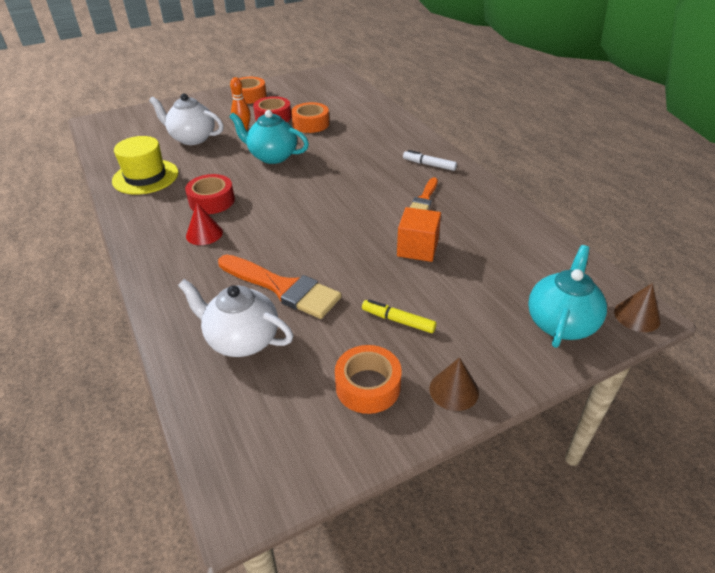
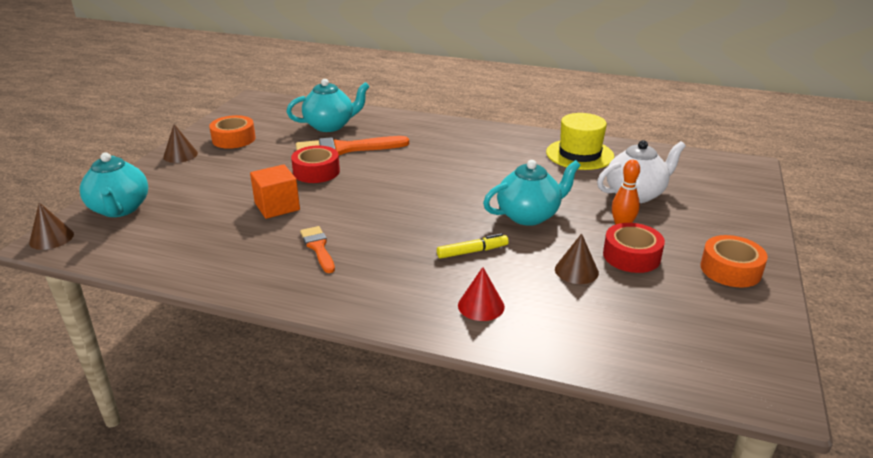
camera: 135 degrees right, 10 degrees down
white teapot [178,279,293,357] -> turquoise teapot [286,79,370,132]
red tape [185,174,235,214] -> red tape moved to [291,145,340,183]
red cone [186,203,223,245] -> red cone moved to [458,267,505,321]
orange tape [291,102,329,133] -> brown cone [555,233,599,284]
yellow marker [362,299,437,333] -> yellow marker moved to [437,233,509,259]
white marker [403,150,457,171] -> none

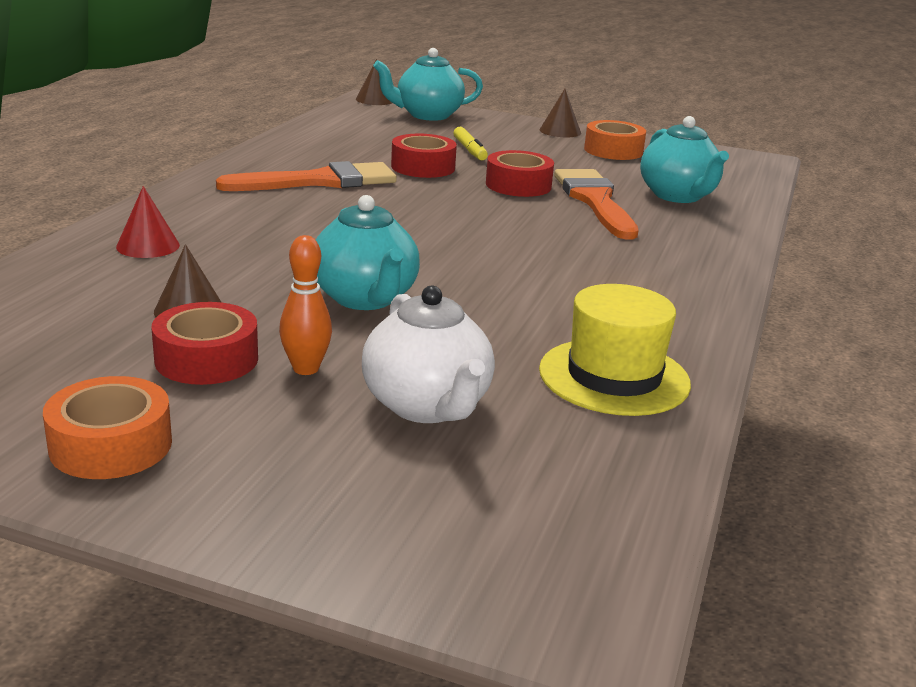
camera: 90 degrees right, 5 degrees down
orange cube [250,164,300,219] -> red tape [391,133,457,178]
orange brush [300,226,335,273] -> orange brush [216,161,397,191], size x1.79
yellow marker [437,233,509,259] -> yellow marker moved to [453,127,488,160]

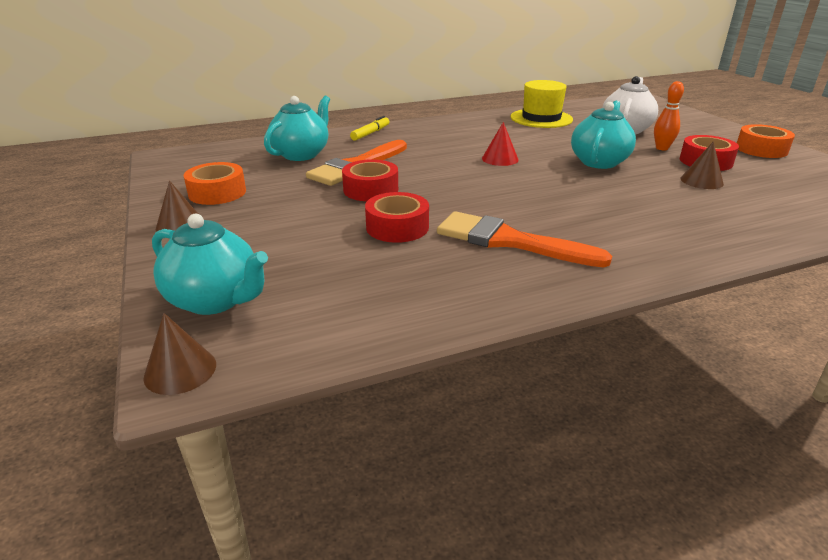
camera: 130 degrees left, 5 degrees up
red cone [116,186,180,258] -> red cone moved to [482,122,519,166]
yellow marker [453,127,488,160] -> yellow marker moved to [350,116,389,141]

